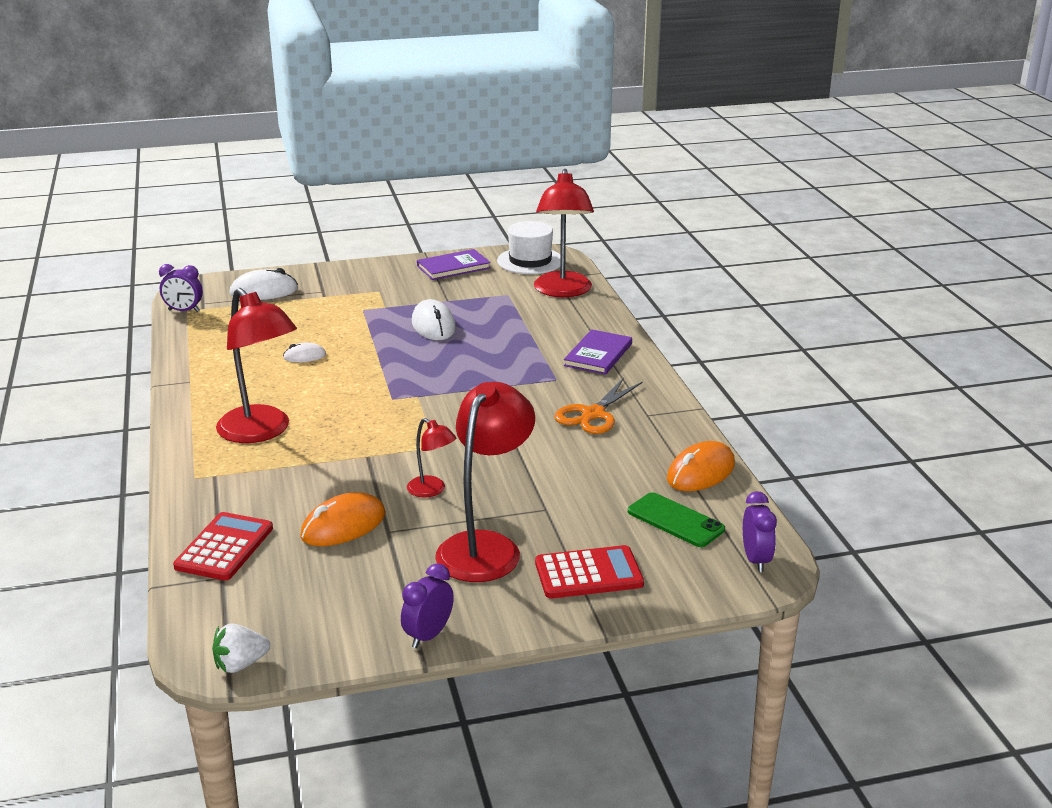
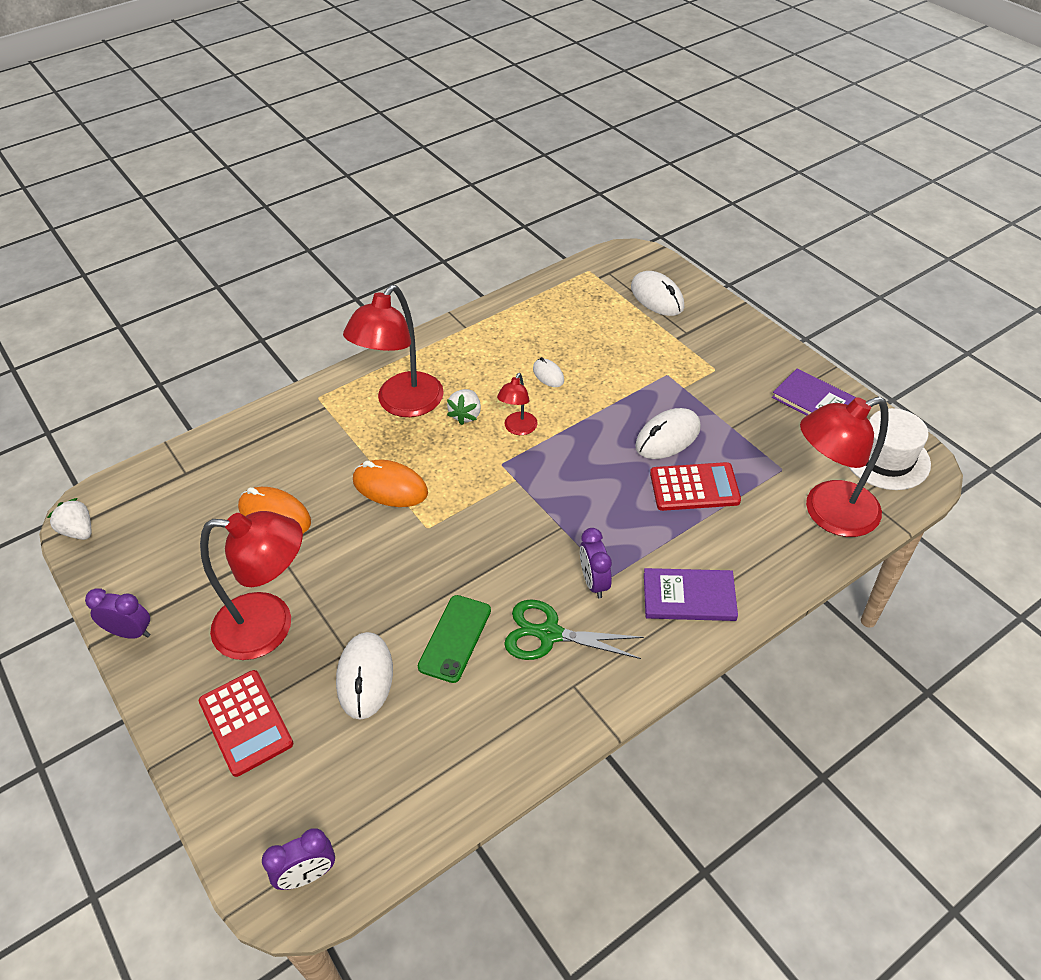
camera: 70 degrees right, 20 degrees up
purple clock [159,264,203,312] -> purple clock moved to [580,528,612,598]
red calculator [173,512,273,581] -> red calculator moved to [650,462,741,511]
red lamp [407,418,456,498] -> red lamp moved to [497,373,538,435]
orange scissors [554,378,643,434] -> green scissors [504,599,644,660]
green phone [628,492,725,547] -> green phone moved to [418,595,491,683]
orange mouse [667,441,735,491] -> orange mouse moved to [353,460,428,507]
none -> white mouse [336,632,393,720]
none -> white strawberry [447,389,481,425]

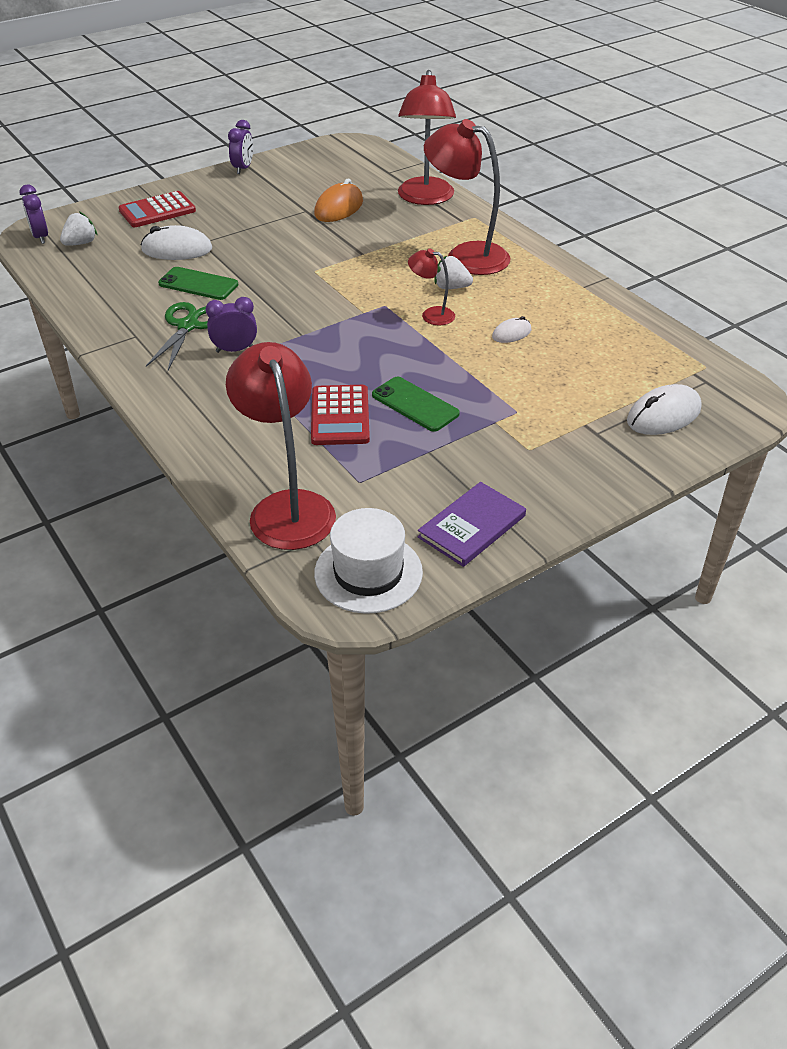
camera: 90 degrees right, 5 degrees down
white strawberry [47,498,91,540] -> white strawberry moved to [60,211,98,246]
red lamp [200,511,303,660] -> red lamp moved to [398,70,456,205]
orange mouse [353,460,428,507] -> none
white mouse [635,408,701,459] -> green phone [372,377,460,432]
purple book [644,568,738,621] -> none

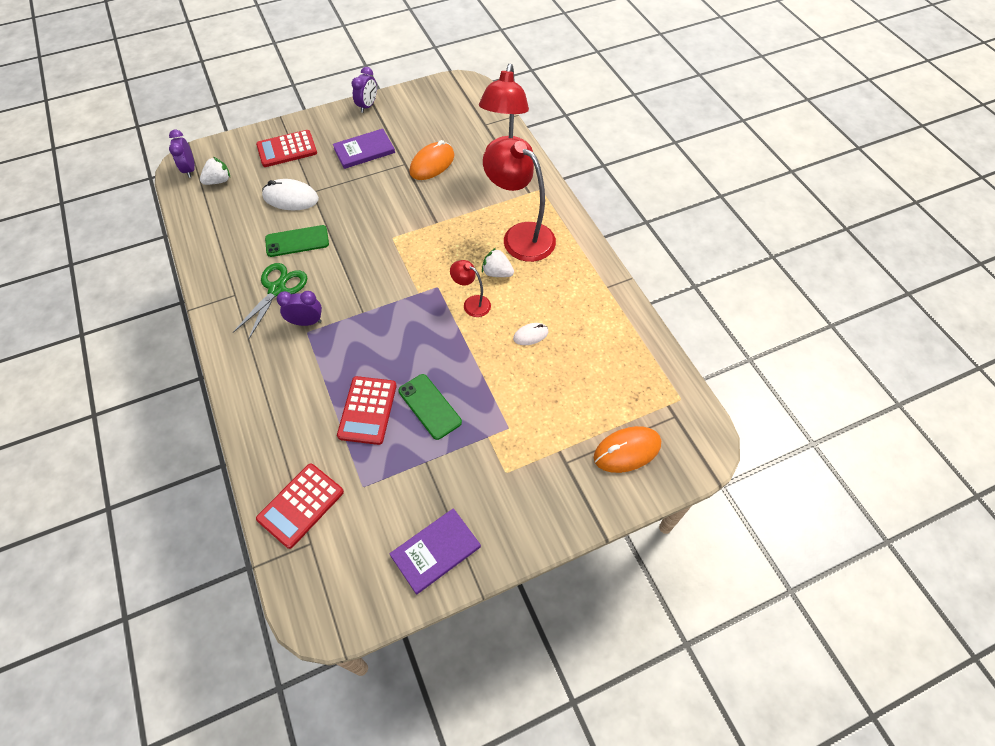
camera: 10 degrees right, 15 degrees up
green phone [158,267,238,300] -> green phone turned 45 degrees counterclockwise [265,225,329,257]
red lamp [226,342,336,550] -> red calculator [256,464,344,549]
white hat [314,508,423,614] -> none
white mouse [627,384,702,435] -> orange mouse [594,426,661,473]
none -> purple book [333,129,395,169]

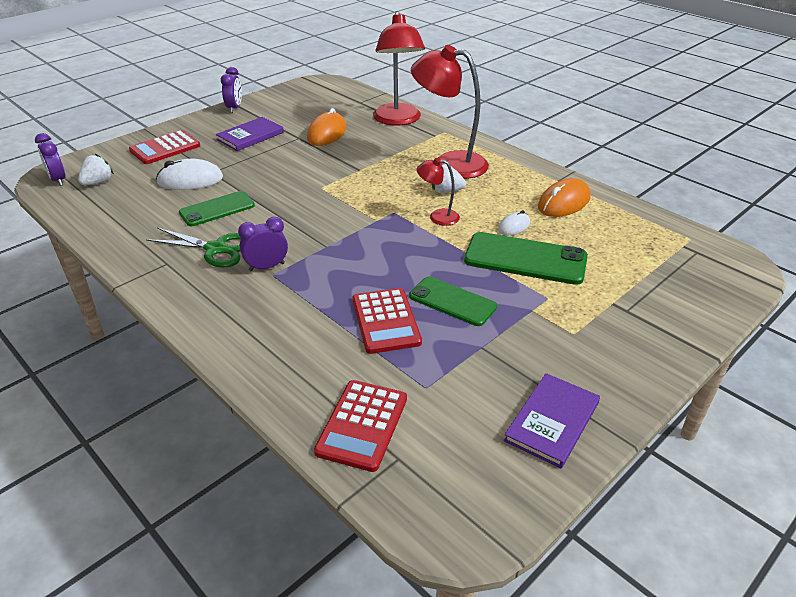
camera: 20 degrees left, 20 degrees down
green scissors [232,263,307,340] -> green scissors turned 105 degrees clockwise [146,228,241,267]
orange mouse [594,426,661,473] -> orange mouse moved to [538,178,590,217]
none -> green phone [464,232,588,285]

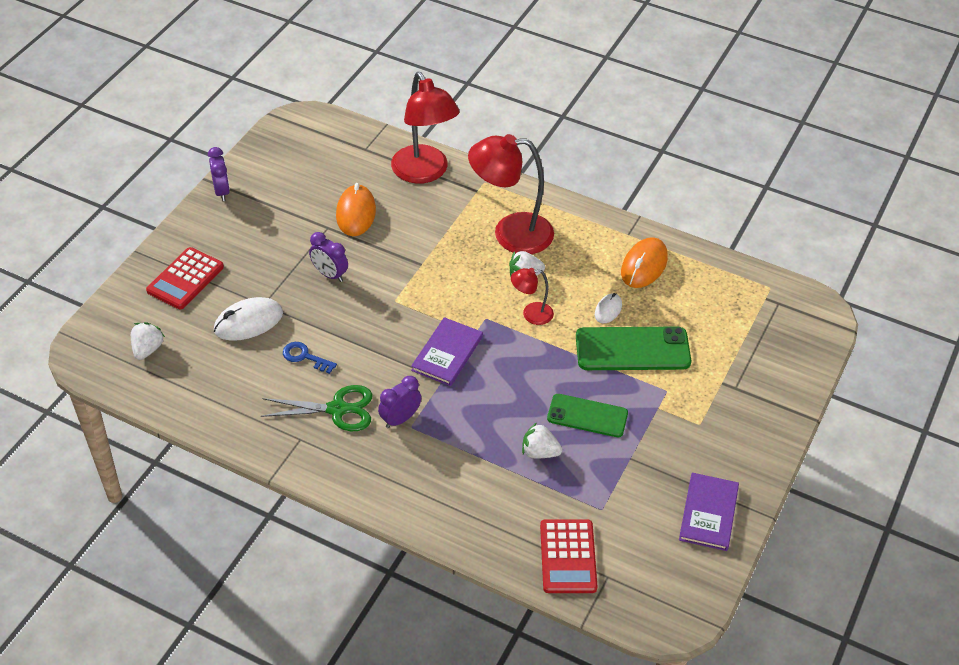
camera: 20 degrees left, 10 degrees up
purple clock [35,133,66,186] -> purple clock moved to [309,232,348,282]
green phone [179,191,255,226] -> blue key [283,342,337,374]
purple book [216,117,284,151] -> purple book moved to [411,317,483,386]
red calculator [352,288,422,354] -> white strawberry [522,422,562,458]

